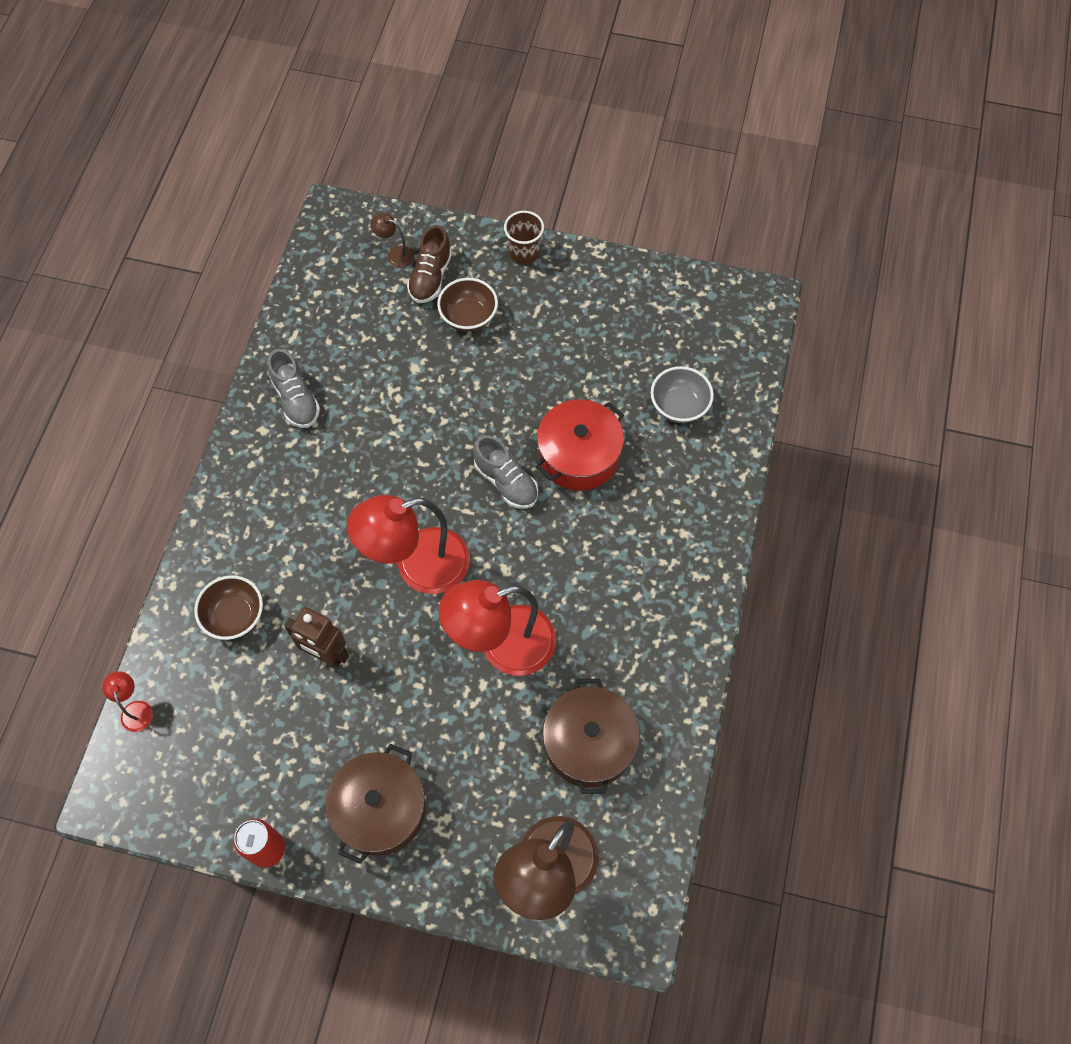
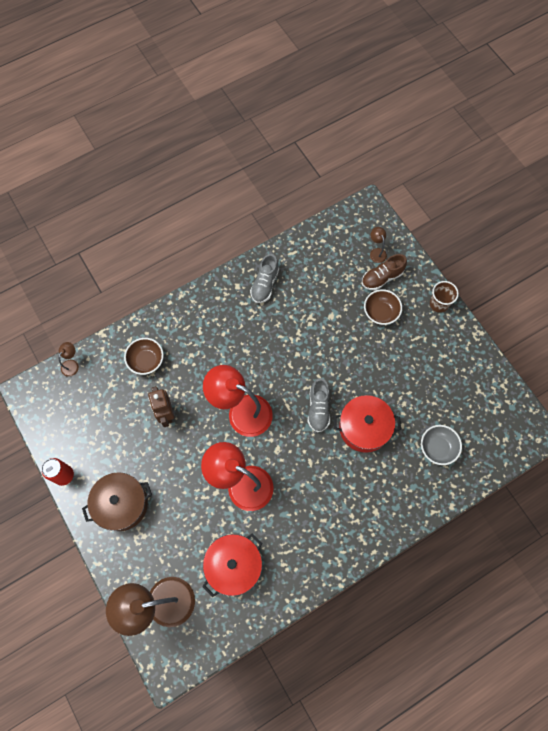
camera: 45 degrees right, 5 degrees up
red lamp [102,671,153,732] -> brown lamp [58,342,79,377]
brown pot [543,678,640,794] -> red pot [203,533,263,597]

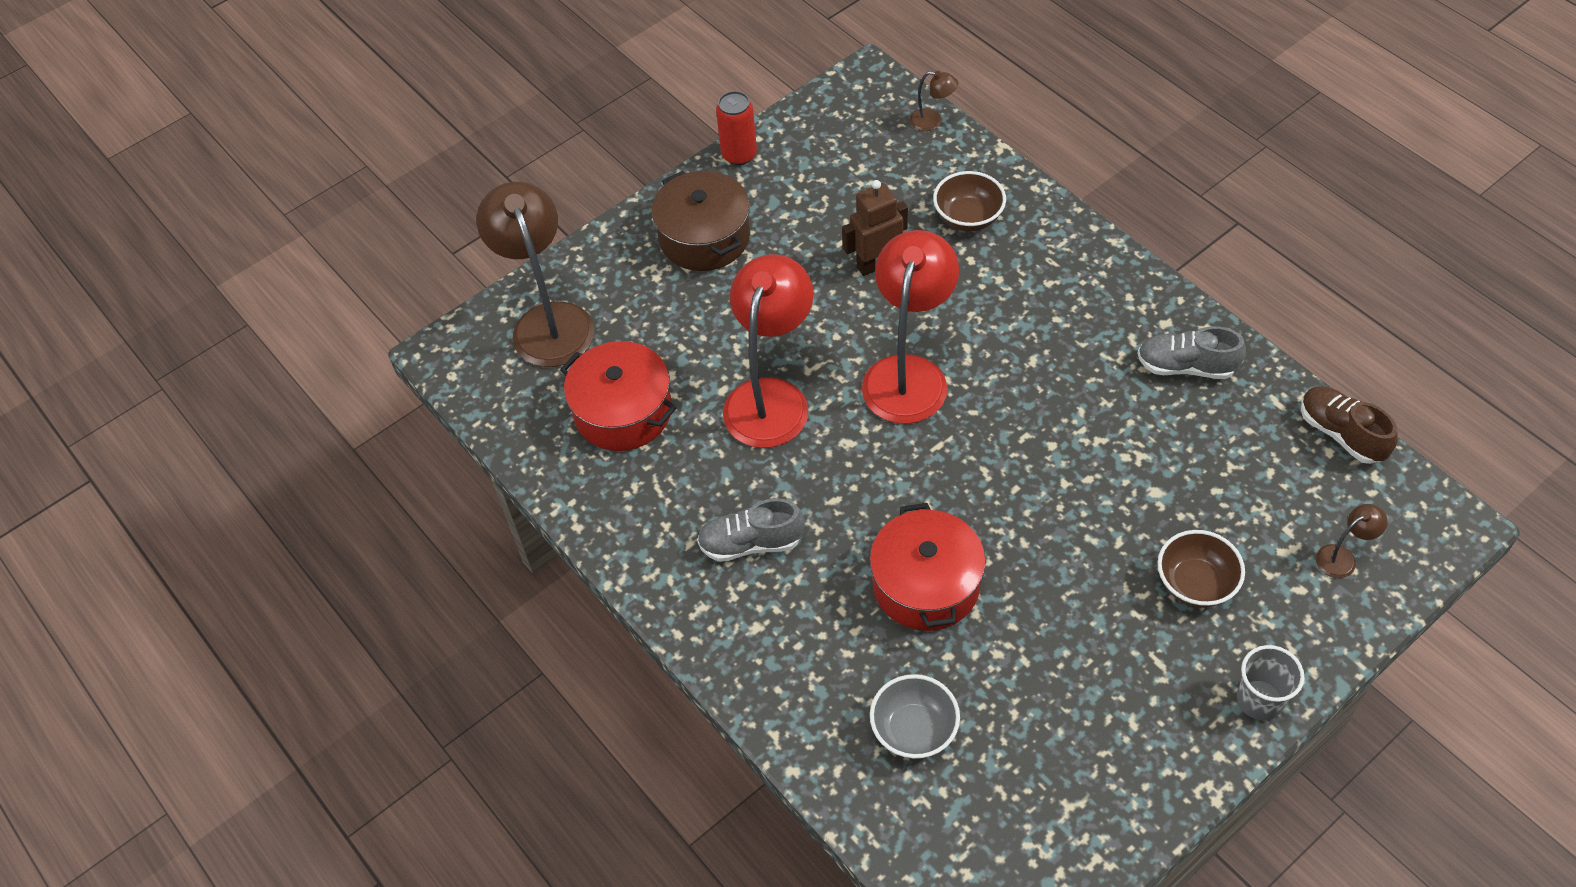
camera: 85 degrees right, 15 degrees down
grey shoe [308,378,330,432] -> grey shoe moved to [697,498,805,562]
brown shoe [362,254,407,291] -> brown shoe moved to [1301,387,1397,464]
brown cup [430,281,459,313] -> grey cup [1237,645,1305,721]

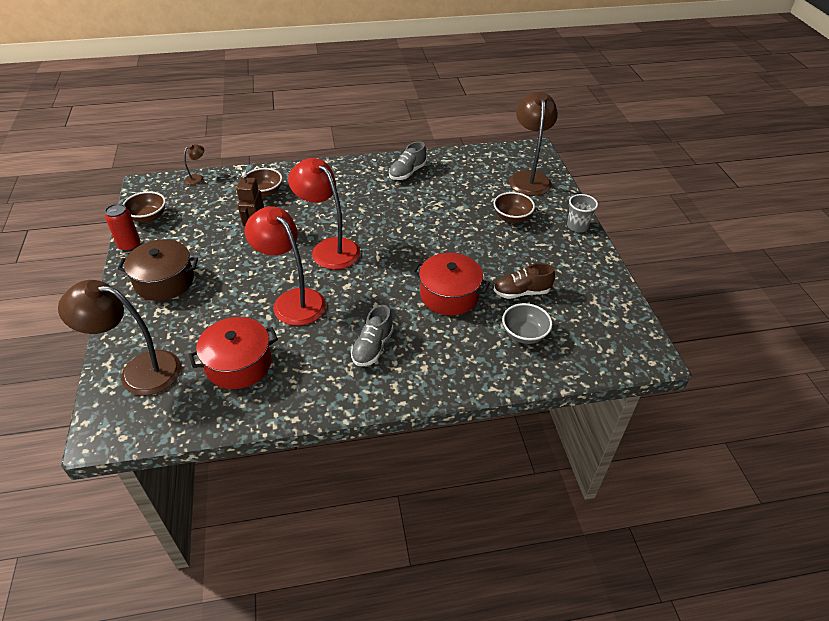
camera: 65 degrees left, 10 degrees down
brown shoe [1301,387,1397,464] -> brown shoe moved to [494,263,555,299]
brown lamp [1316,504,1388,578] -> brown lamp [509,92,558,196], size x2.38
none -> brown bowl [123,191,166,223]

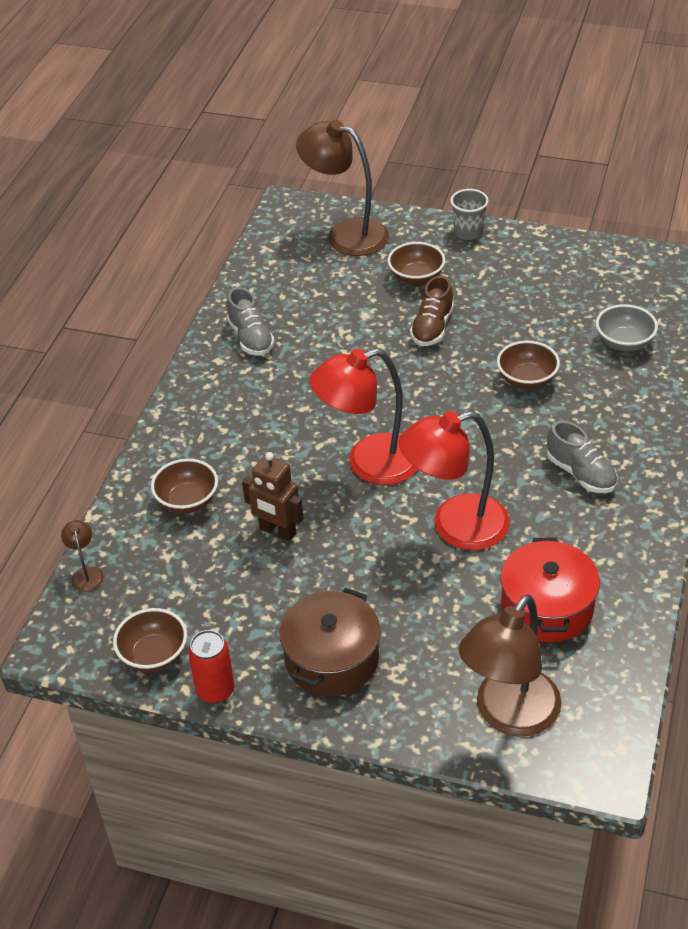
camera: 60 degrees left, 0 degrees up
red pot [412,253,490,315] -> brown bowl [497,341,560,389]
brown shoe [494,263,555,299] -> brown shoe moved to [410,276,454,346]

